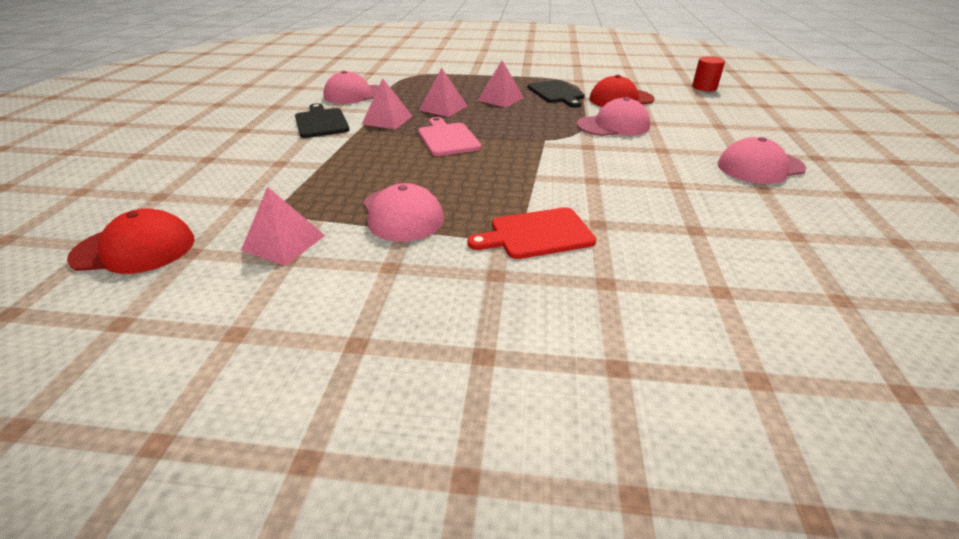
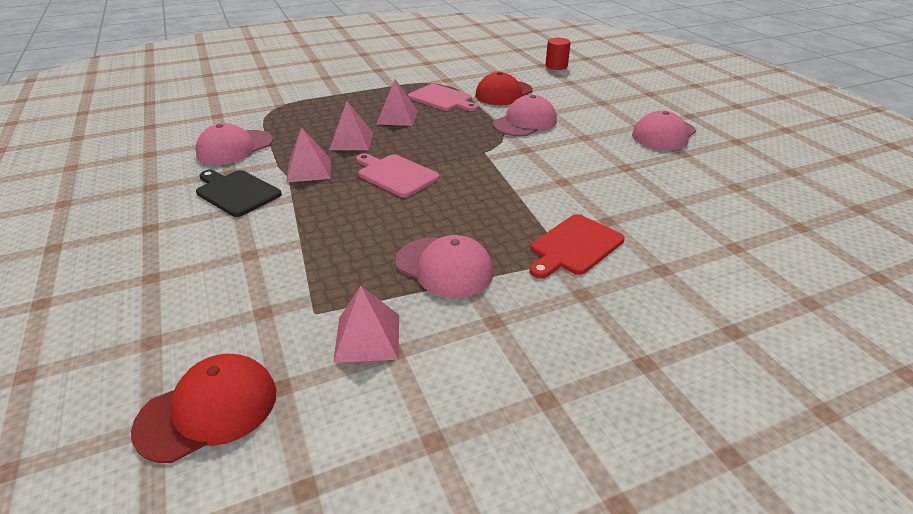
camera: 30 degrees left, 0 degrees up
black cutting board [527,80,585,108] -> pink cutting board [408,84,478,111]

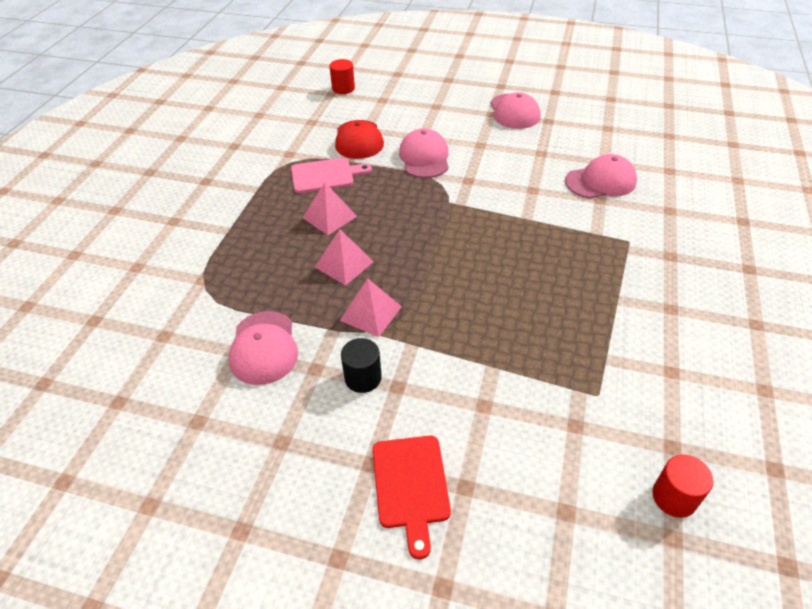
camera: 50 degrees left, 10 degrees up
red cap [131,354,276,463] -> red cylinder [652,455,713,518]
black cutting board [196,170,282,217] -> black cylinder [341,338,382,393]
pink pyramid [333,286,399,363] -> none
pink cutting board [356,153,440,198] -> none
pink cap [396,235,494,298] -> pink cap moved to [565,154,637,198]
red cutting board [530,214,625,279] -> red cutting board moved to [372,436,451,559]

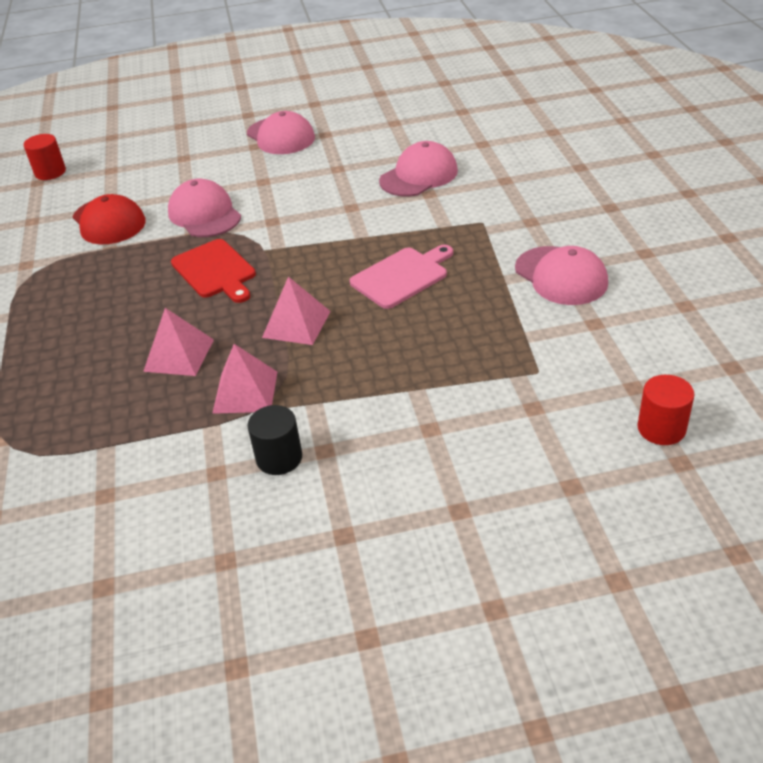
camera: 25 degrees left, 5 degrees down
pink cap [229,311,298,385] -> pink cap moved to [515,246,608,305]
pink cutting board [291,158,372,193] -> pink cutting board moved to [350,245,453,309]
pink pyramid [303,182,357,235] -> pink pyramid moved to [262,277,331,345]
red cutting board [372,436,451,559] -> red cutting board moved to [171,239,256,303]

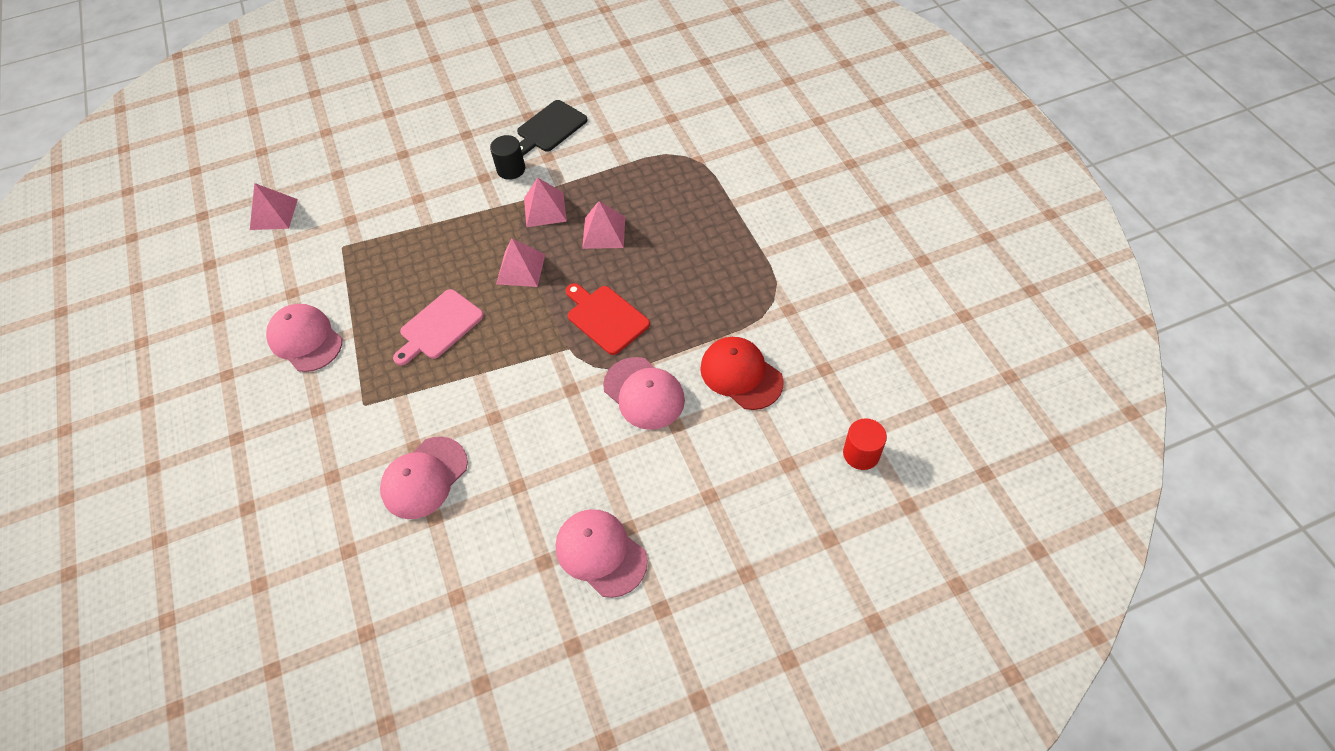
camera: 170 degrees right, 15 degrees up
red cylinder [637,375,695,445] -> pink pyramid [250,183,298,230]
none -> black cutting board [517,100,588,155]

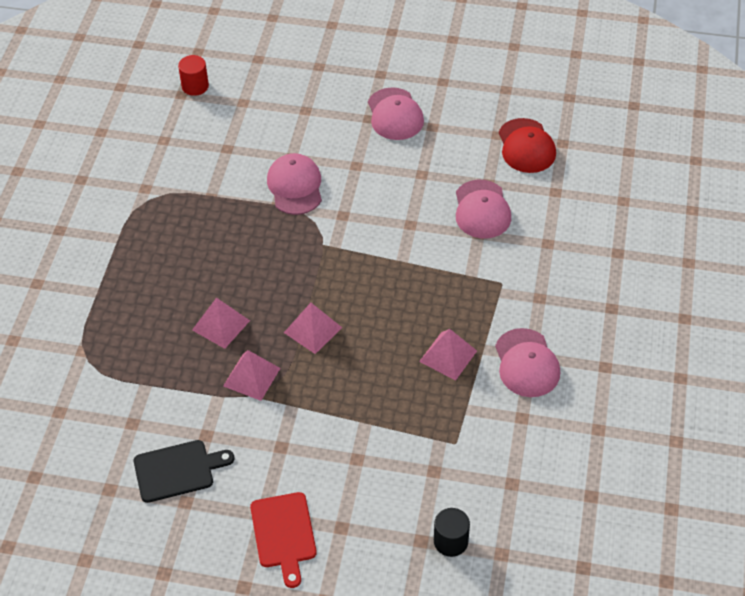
camera: 150 degrees left, 5 degrees down
pink pyramid [250,183,298,230] -> pink pyramid moved to [419,329,477,381]
pink cap [380,437,468,519] -> pink cap turned 105 degrees clockwise [456,180,511,239]
pink cutting board [393,289,484,366] -> none
black cylinder [490,135,525,180] -> black cylinder moved to [434,508,470,557]
red cutting board [566,283,650,355] -> red cutting board moved to [250,492,317,588]
red cap [700,337,784,410] -> red cap moved to [499,118,556,173]

